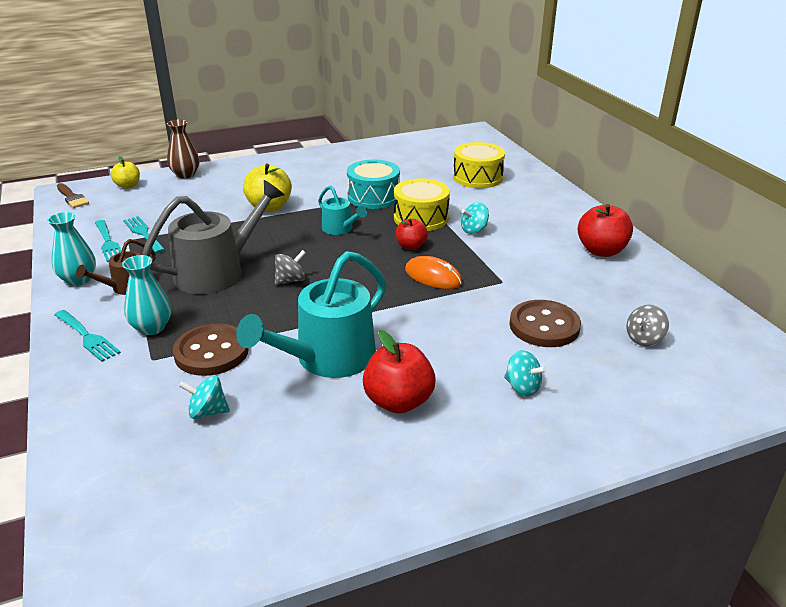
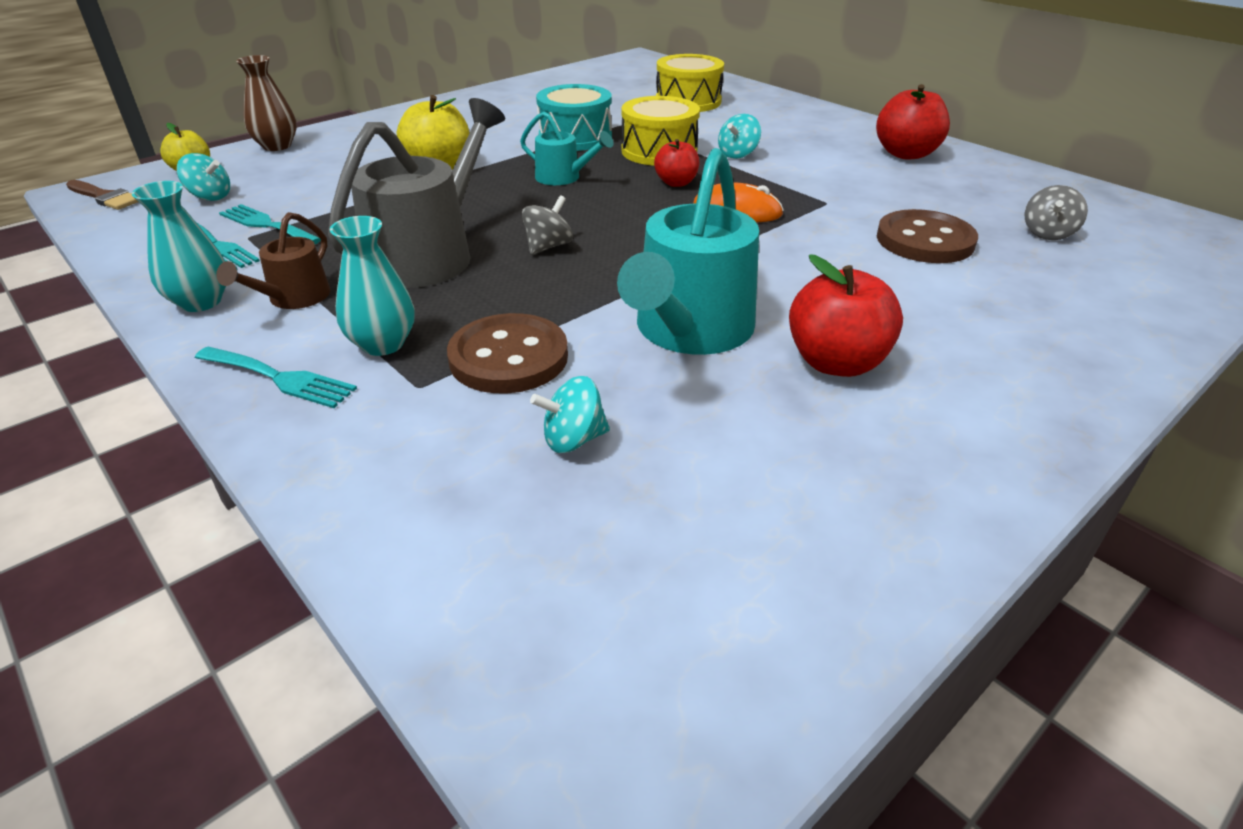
camera: 20 degrees left, 5 degrees up
turquoise spinning top [504,350,547,396] -> turquoise spinning top moved to [177,153,230,201]

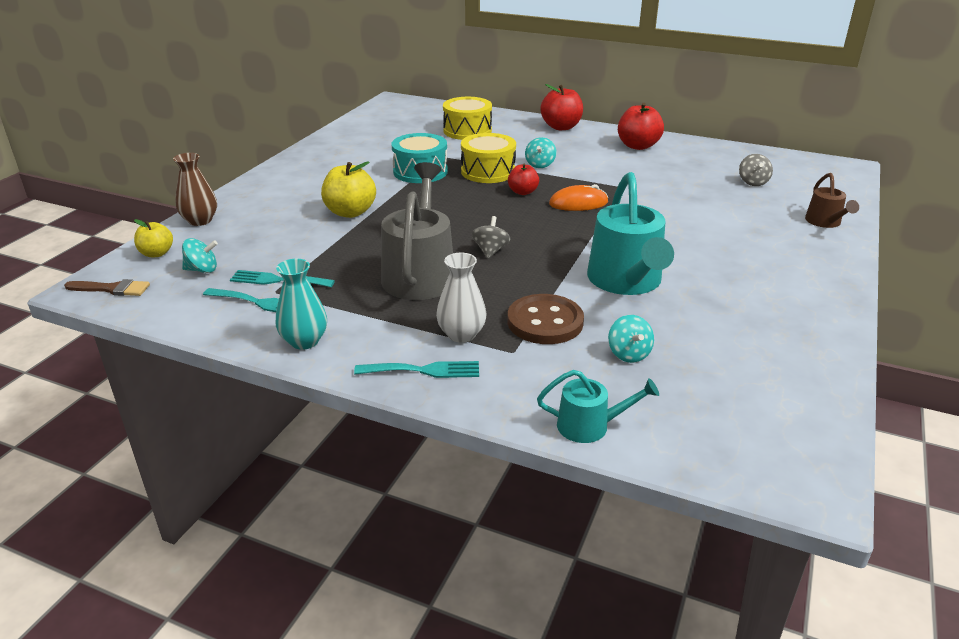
camera: 25 degrees left, 5 degrees down
brown watering can [216,212,331,309] -> brown watering can moved to [805,173,859,228]
turquoise vase [330,216,414,356] -> white vase [436,253,486,343]
turquoise watering can [520,112,614,185] -> turquoise watering can moved to [537,370,659,443]
turquoise spinning top [530,376,610,453] -> turquoise spinning top turned 60 degrees counterclockwise [608,315,654,363]
red apple [789,254,903,377] -> red apple moved to [540,84,583,130]
brown button [877,209,978,263] -> none

